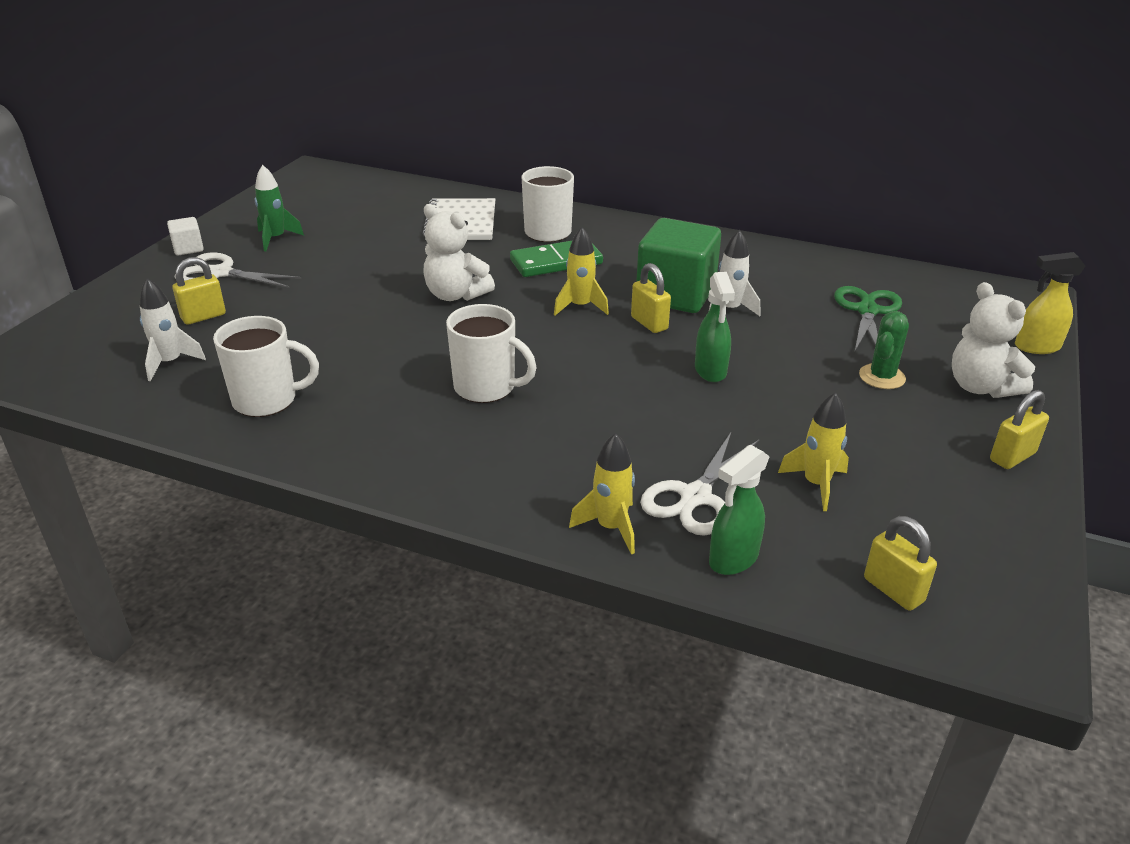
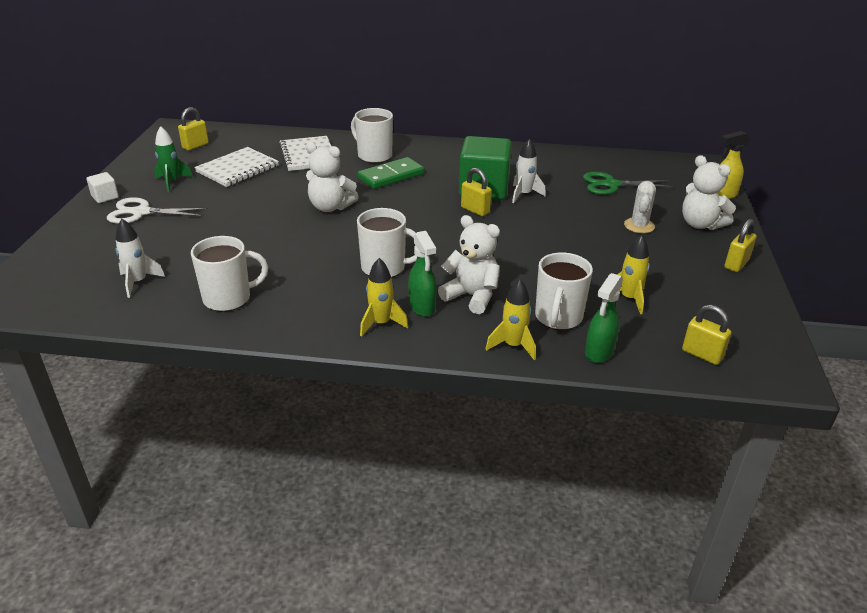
camera: 15 degrees left, 0 degrees up
yellow padlock [173,257,226,325] -> yellow padlock moved to [178,107,209,151]
yellow rocket [554,227,609,316] -> yellow rocket moved to [360,258,408,337]
white scissors [640,431,759,536] -> white mug [535,253,593,330]
green spray bottle [695,272,735,382] -> green spray bottle moved to [408,231,437,317]
green scissors [834,286,902,351] -> green scissors turned 90 degrees counterclockwise [583,172,674,195]
green cactus [859,311,909,389] -> white cactus [624,181,656,233]
none -> white notebook [194,147,279,187]
none -> white teddy bear [438,215,500,314]

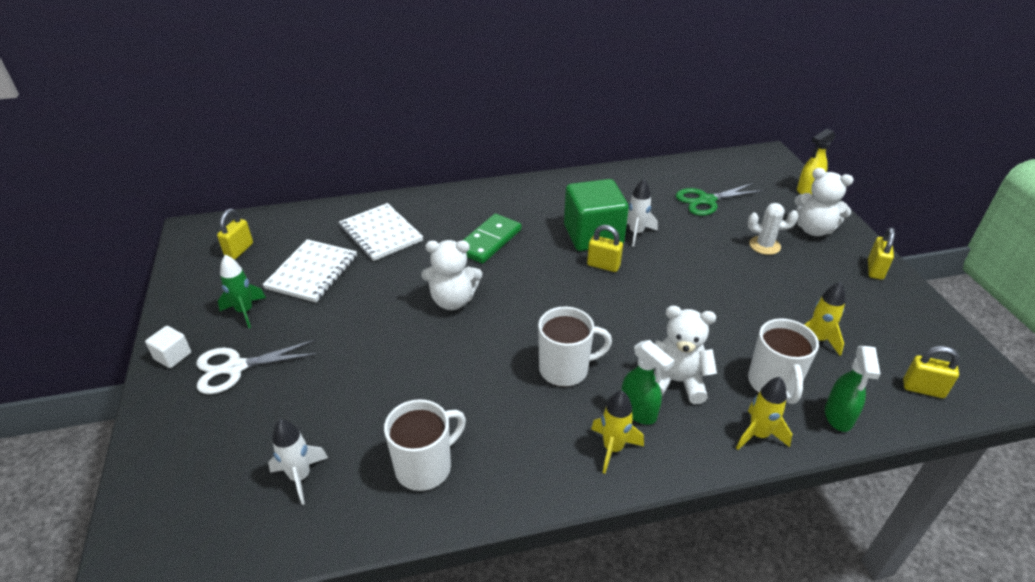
camera: 20 degrees left, 5 degrees up
white mug [351,108,393,163] -> none
white cactus [624,181,656,233] -> white cactus turned 75 degrees counterclockwise [748,203,798,255]

